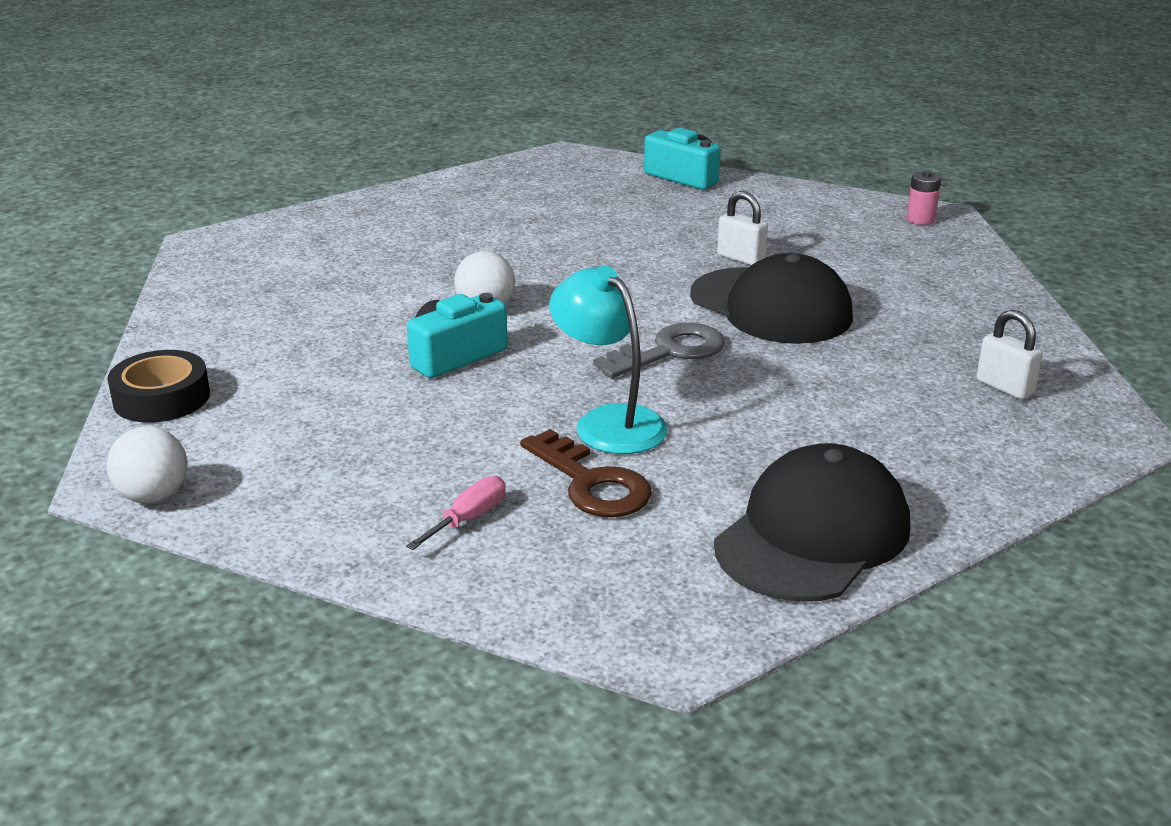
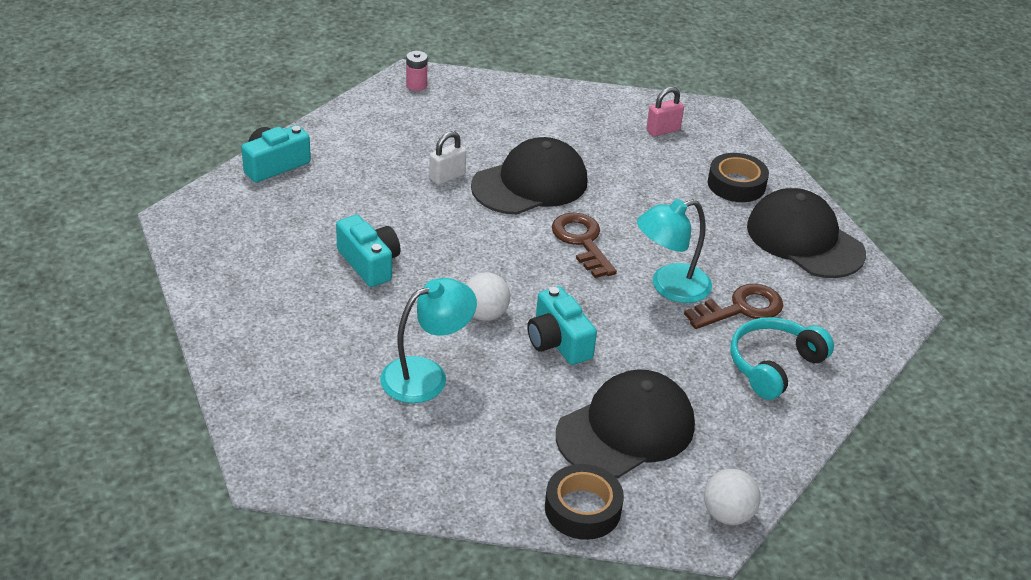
camera: 80 degrees left, 10 degrees up
pink screwdriver [406,476,506,550] -> turquoise headphones [731,317,834,400]
grey key [593,323,725,378] -> brown key [552,213,617,278]
white padlock [977,310,1043,399] -> pink padlock [646,87,684,137]
none -> turquoise camera [336,215,401,287]
none -> turquoise lamp [380,278,477,403]
none -> black cap [556,369,695,478]
none -> black tape [708,153,769,202]

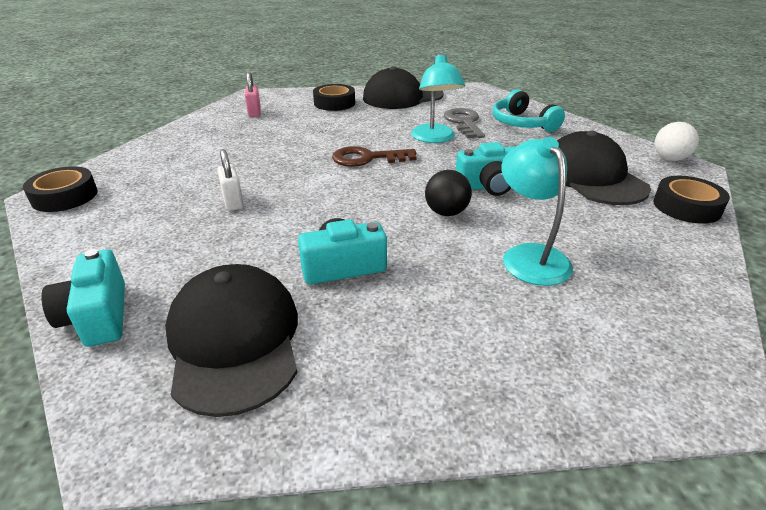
camera: 70 degrees left, 5 degrees down
pink battery [406,51,428,91] -> black tape [23,166,98,212]
white ball [465,272,510,321] -> black ball [425,170,472,216]
black cap [471,137,588,215] -> black cap moved to [165,264,298,417]
brown key [684,284,784,329] -> grey key [444,108,485,138]

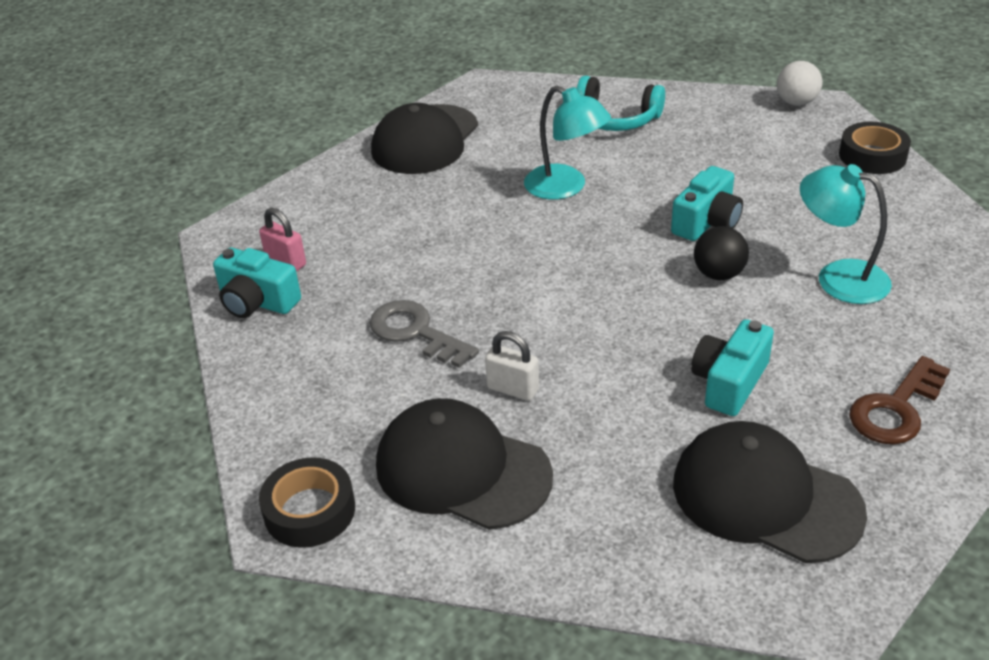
camera: 40 degrees left, 5 degrees up
turquoise camera [41,249,125,347] -> turquoise camera moved to [213,248,301,318]
black tape [313,84,355,111] -> none
brown key [332,146,416,167] -> brown key moved to [849,356,950,445]
grey key [444,108,485,138] -> grey key moved to [370,300,479,368]
black cap [557,131,651,205] -> black cap moved to [376,398,553,530]

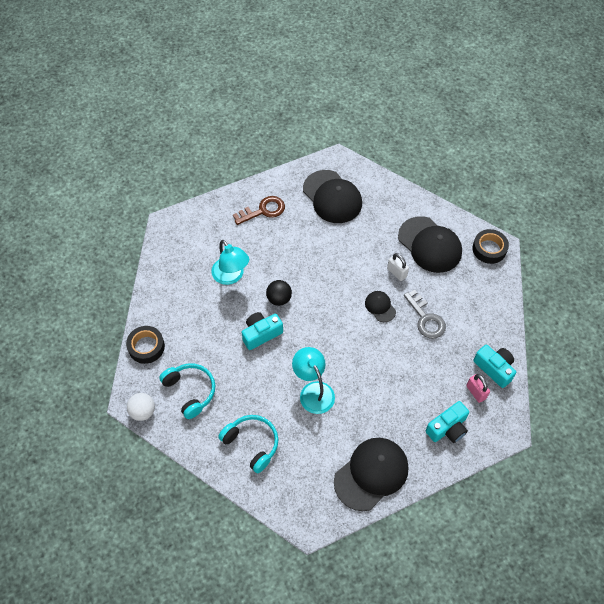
camera: 160 degrees left, 20 degrees up
turquoise camera [691,319,774,416] -> turquoise camera moved to [426,401,469,443]
none -> turquoise headphones [159,363,215,419]
none -> black cap [365,291,396,322]

